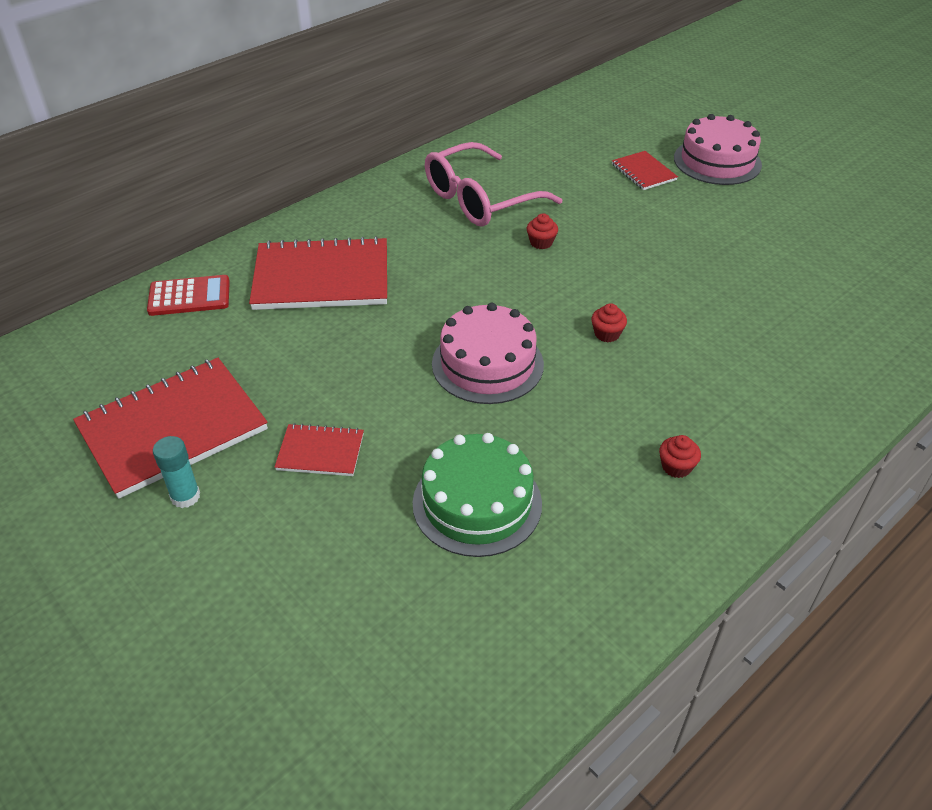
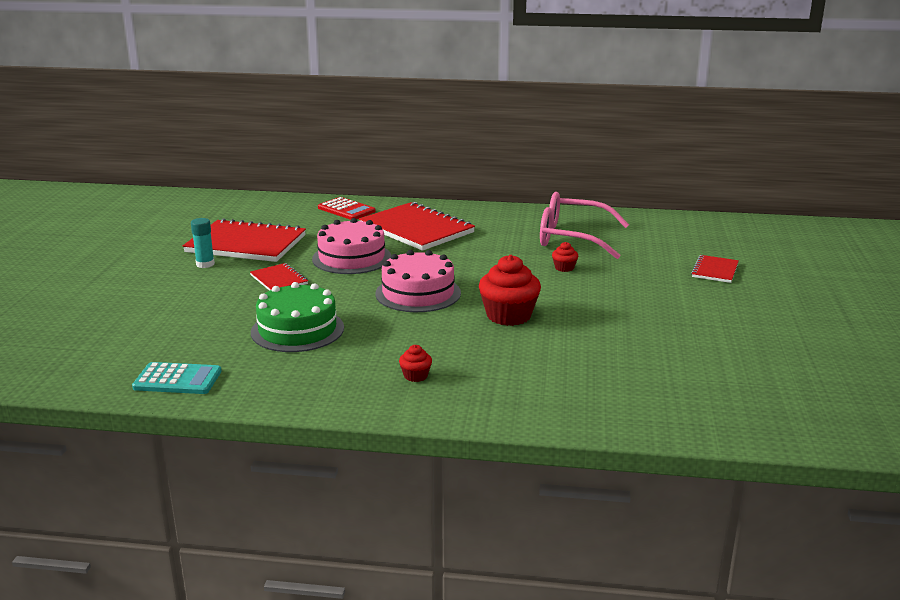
camera: 50 degrees right, 20 degrees down
red cupcake [591,303,627,342] -> red cupcake [479,255,541,326], size x2.10
pink cake [674,114,762,185] -> pink cake moved to [312,218,391,274]
none -> turquoise calculator [132,362,222,394]

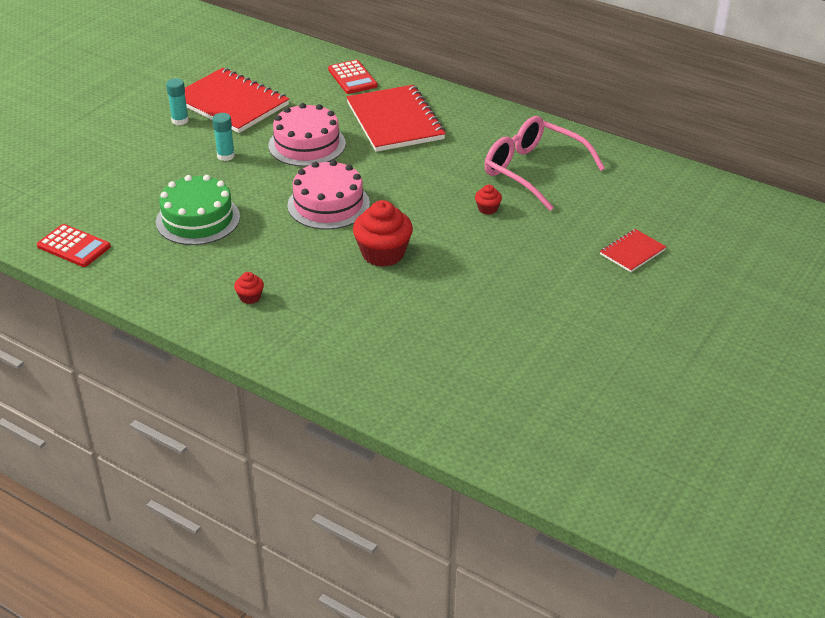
camera: 25 degrees right, 15 degrees up
turquoise calculator [132,362,222,394] -> red calculator [37,224,111,267]
red notebook [250,263,308,291] -> turquoise glue stick [212,113,235,161]

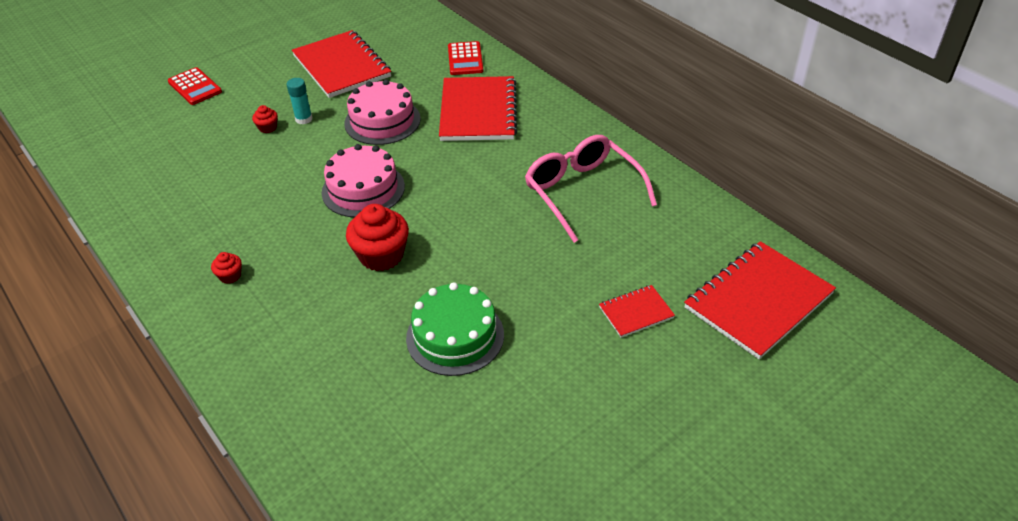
camera: 20 degrees right, 5 degrees up
red calculator [37,224,111,267] -> red calculator moved to [168,67,222,105]
green cake [156,175,240,245] -> green cake moved to [406,282,504,376]
turquoise glue stick [166,78,189,125] -> none
red cupcake [475,185,502,215] -> red cupcake moved to [252,105,278,133]
none -> red notebook [684,241,836,359]

